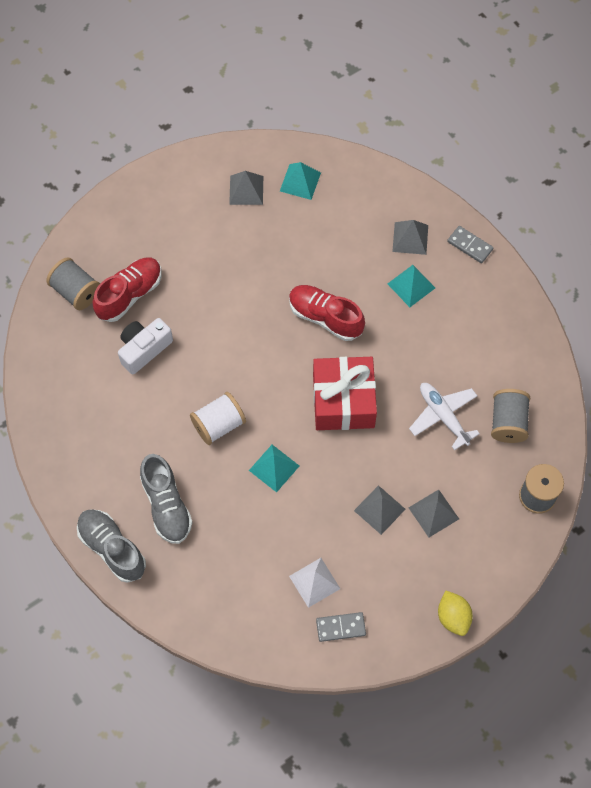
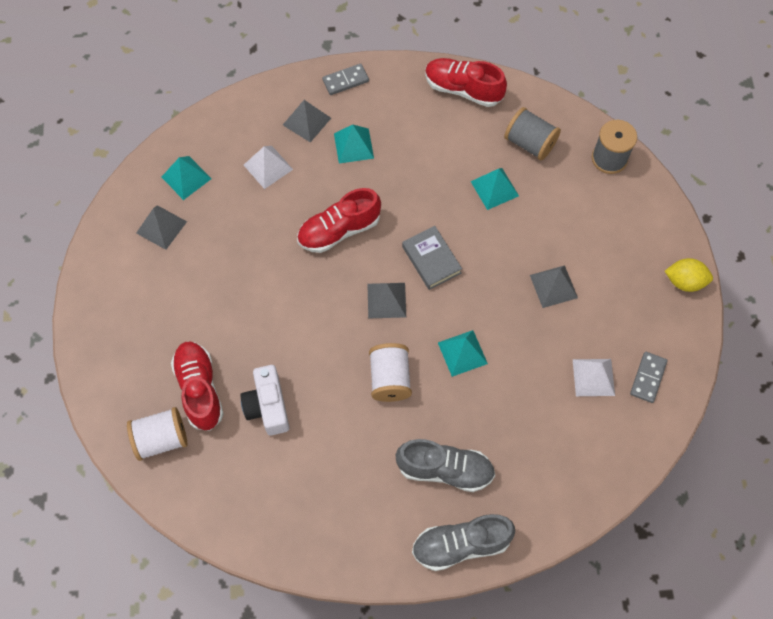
camera: 60 degrees left, 0 degrees up
grey spool [46,257,100,310] -> white spool [127,407,187,461]
red gift [313,357,377,430] -> grey book [402,226,462,290]
white plane [409,383,480,450] -> turquoise pyramid [470,168,519,210]
grey pyramid [409,489,459,537] -> grey pyramid moved to [367,283,406,319]
none -> white pyramid [244,146,293,189]
none -> red shoe [425,58,507,107]

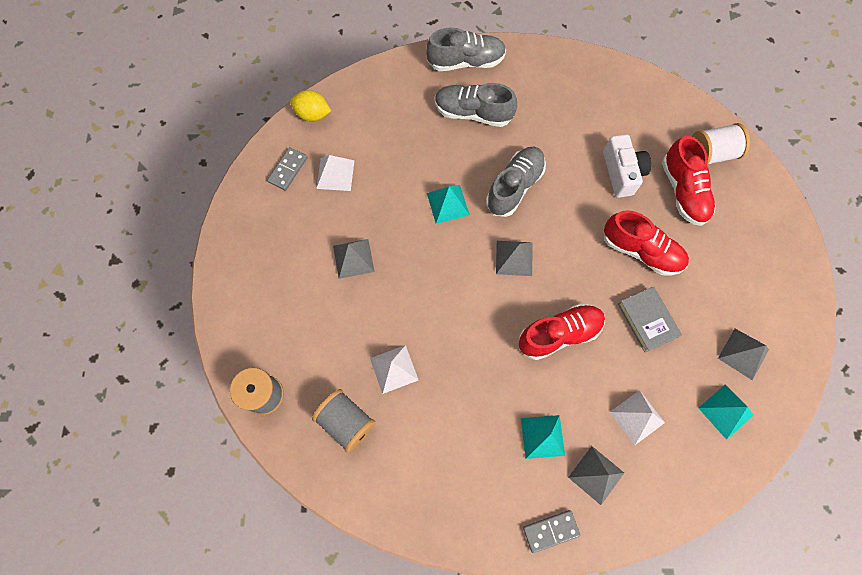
camera: 175 degrees left, 5 degrees up
white spool [369,343,412,402] -> grey shoe [486,147,546,217]
grey book [402,226,462,290] -> grey book moved to [618,287,682,352]
red shoe [425,58,507,107] -> red shoe moved to [604,210,689,276]
turquoise pyramid [470,168,519,210] -> white pyramid [370,345,418,394]
yellow lemon [665,258,713,292] -> yellow lemon moved to [290,90,331,121]

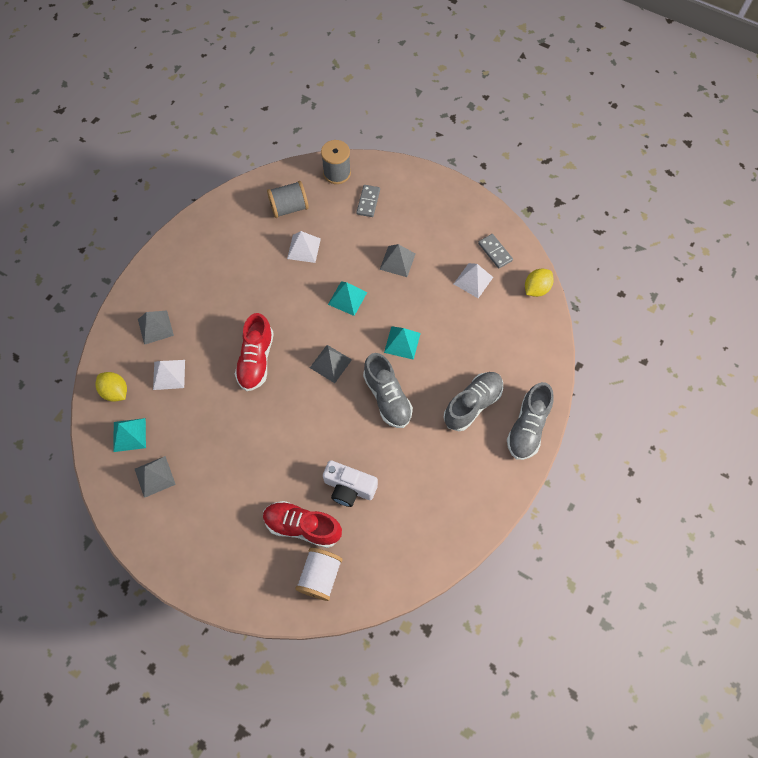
camera: 120 degrees right, 5 degrees down
turquoise pyramid [521,415,565,459] -> turquoise pyramid moved to [328,281,367,316]
grey domino [523,510,580,553] -> grey domino moved to [356,185,380,217]
red shoe [604,210,689,276] -> none
grey book [618,287,682,352] -> none
none -> yellow lemon [96,372,127,402]

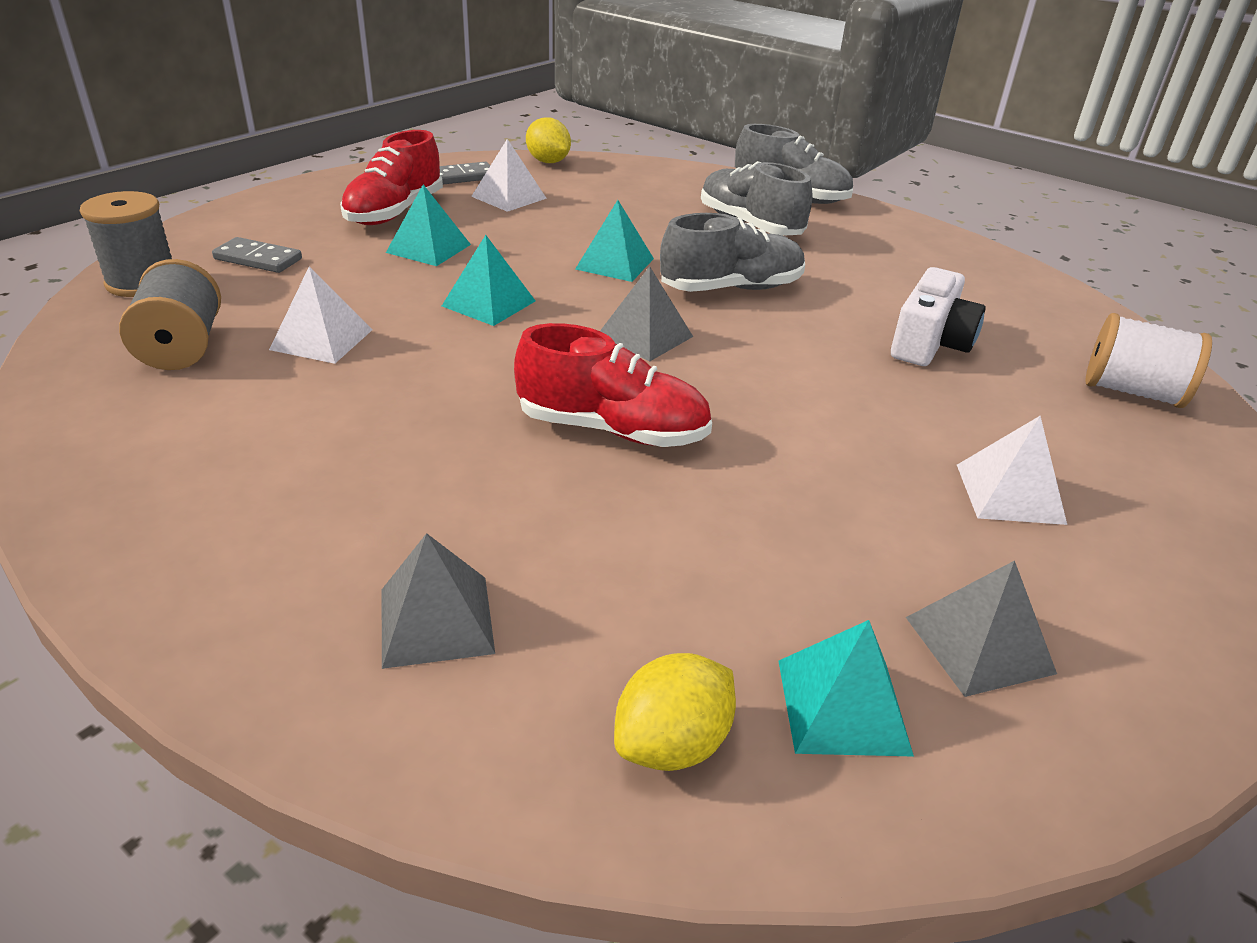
camera: 85 degrees left, 30 degrees down
white pyramid [153,360,185,390] -> white pyramid moved to [957,416,1067,525]
red shoe [263,501,342,548] -> red shoe moved to [340,130,443,225]
grey pyramid [379,244,415,277] -> turquoise pyramid [386,184,471,266]

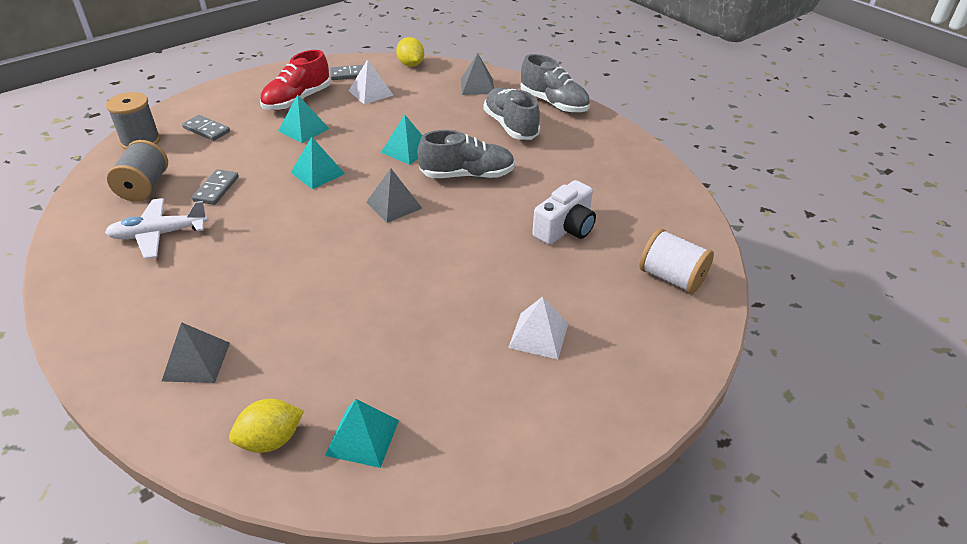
camera: 15 degrees right, 5 degrees up
white pyramid [269,267,372,364] -> grey domino [192,169,239,205]
red shoe [514,323,712,447] -> none
grey pyramid [906,560,1057,697] -> grey pyramid moved to [461,53,494,95]
none -> white plane [105,198,209,259]

